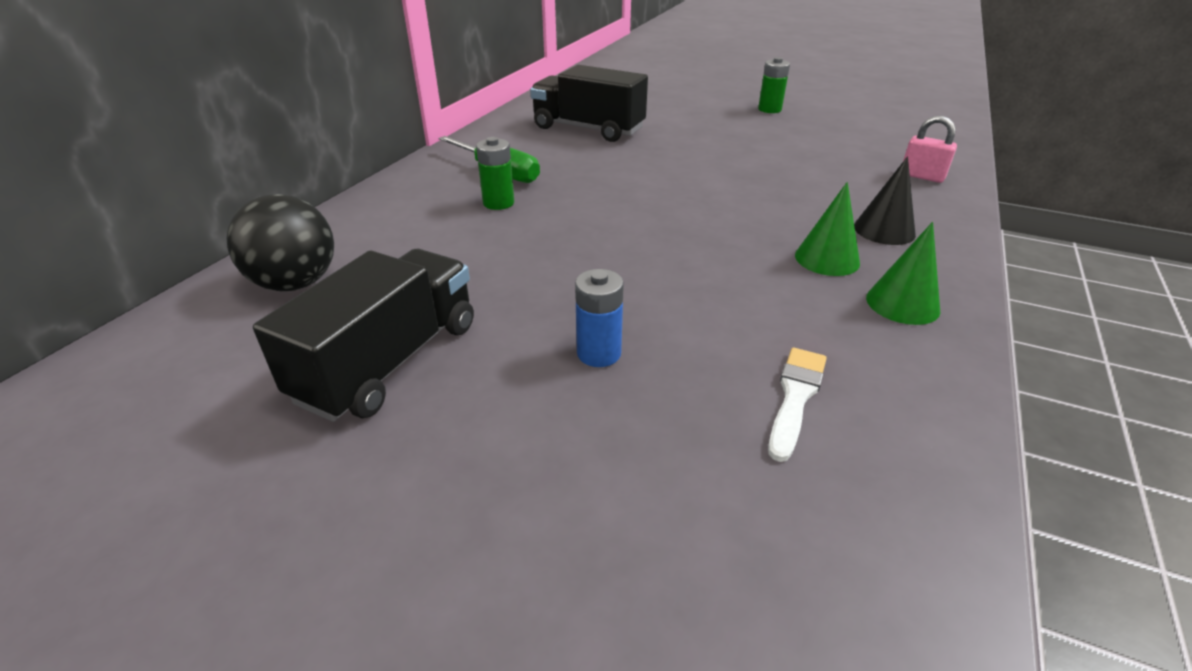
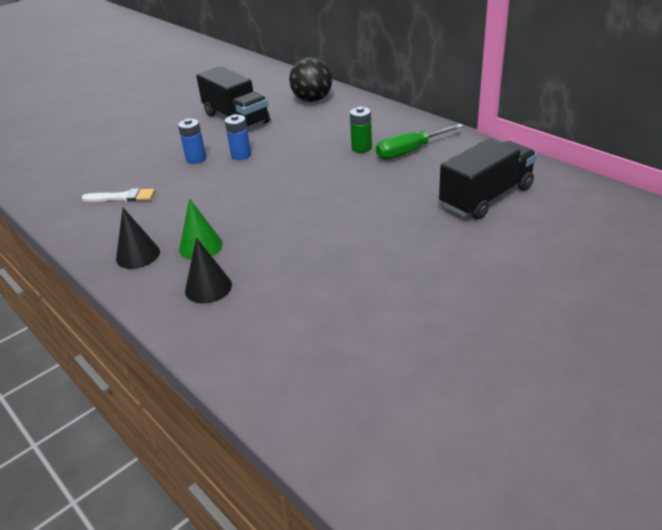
camera: 115 degrees right, 0 degrees up
green battery [758,57,790,113] -> none
white brush [768,348,827,462] -> white brush turned 45 degrees counterclockwise [81,188,155,202]
green cone [866,222,940,325] -> black cone [116,208,160,269]
pink padlock [903,116,957,183] -> none
none -> blue battery [225,114,251,160]

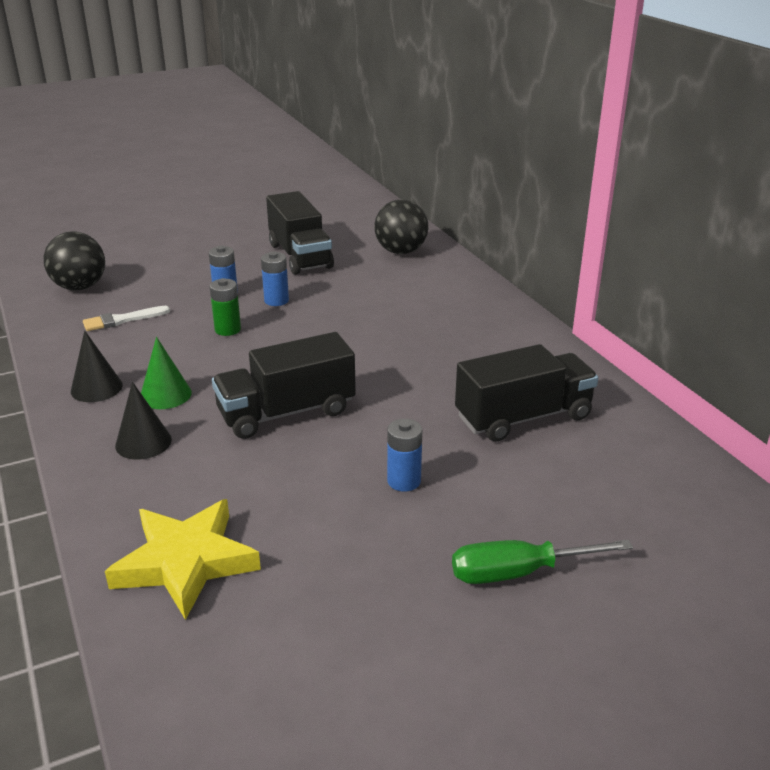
camera: 15 degrees right, 5 degrees down
white brush [81,188,155,202] -> white brush turned 135 degrees clockwise [83,306,170,331]
green battery [350,107,372,153] -> green battery moved to [209,278,241,336]
green screwdriver [376,124,464,159] -> green screwdriver moved to [452,540,633,584]
none -> black ball [43,231,105,290]
none -> yellow star [105,499,261,620]
none -> black truck [212,332,356,439]
none -> blue battery [387,419,422,492]

